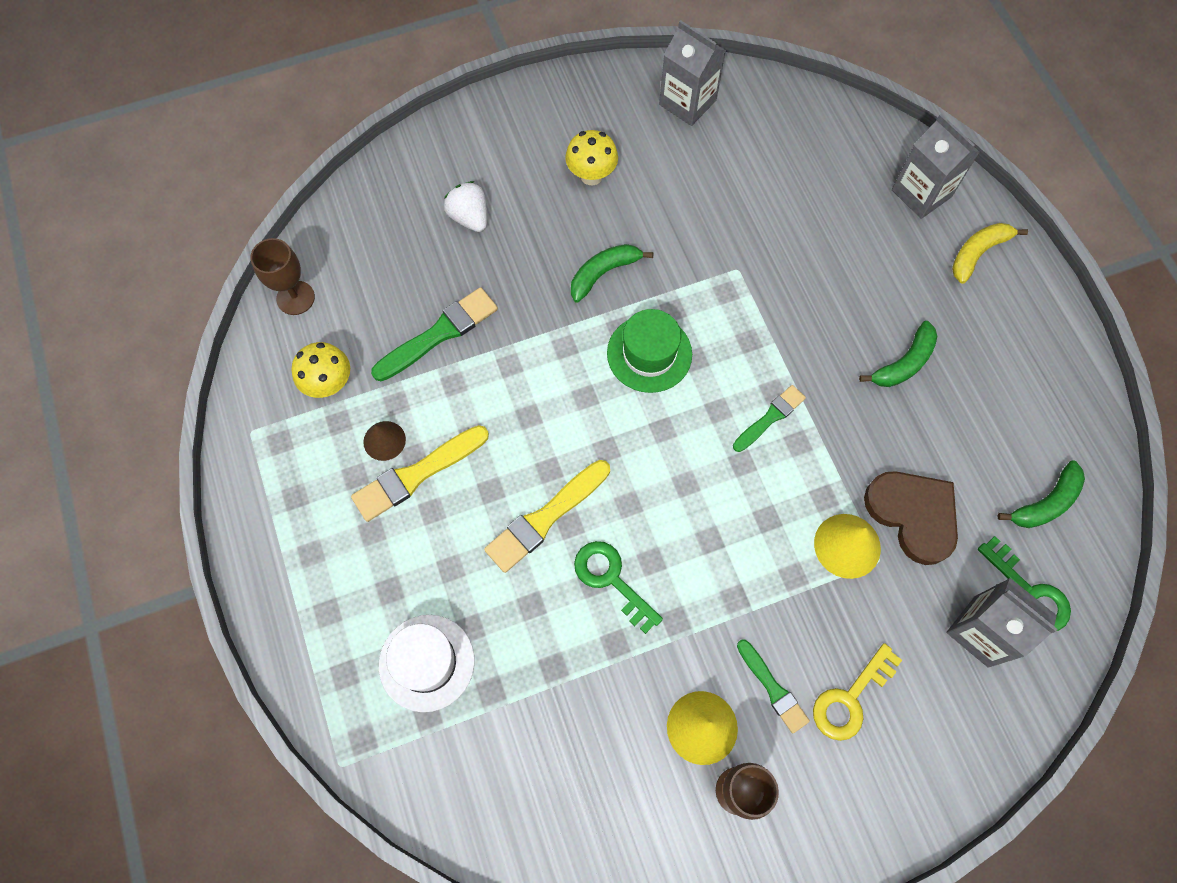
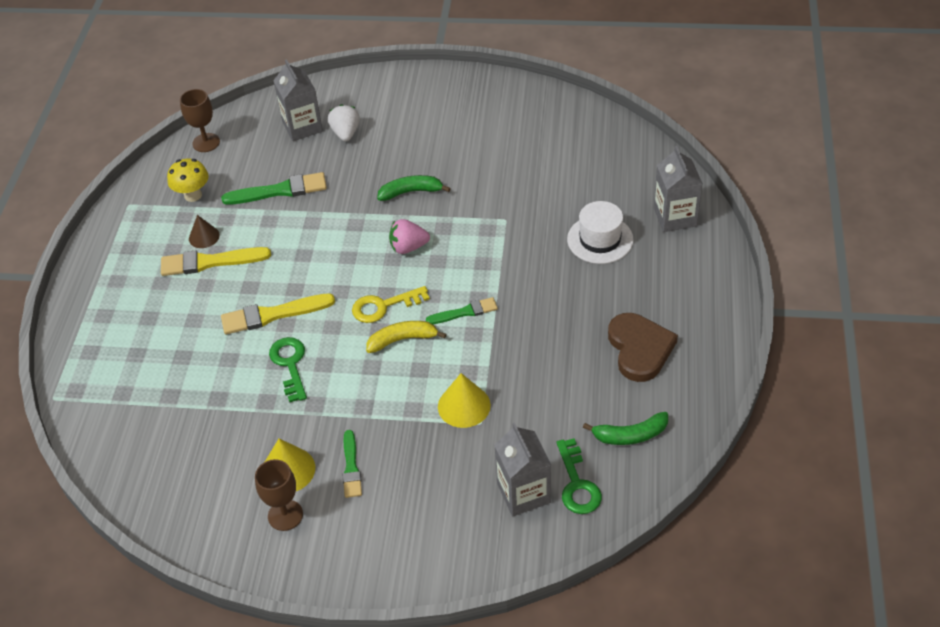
camera: 30 degrees right, 20 degrees down
white hat [379,615,475,712] -> white hat moved to [567,201,634,264]
yellow mushroom [565,130,618,185] -> none
green hat [607,309,692,393] -> pink strawberry [389,219,430,254]
grey carton [659,20,726,126] -> grey carton moved to [273,59,323,141]
yellow key [813,643,902,741] -> yellow key moved to [352,286,430,323]
green banana [859,321,937,387] -> none
brown heart [864,471,958,565] -> brown heart moved to [608,313,678,382]
yellow banana [952,223,1028,284] -> yellow banana moved to [366,321,447,353]

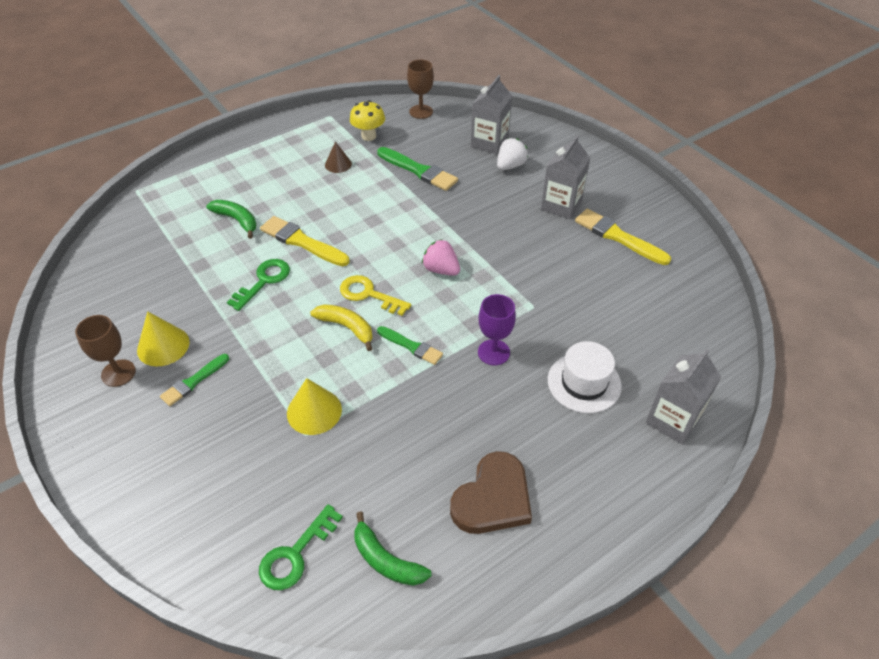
camera: 45 degrees right, 0 degrees up
yellow brush [161,247,271,276] -> yellow brush moved to [575,209,671,265]
green banana [377,175,451,201] -> green banana moved to [206,200,256,239]
grey carton [494,422,551,516] -> grey carton moved to [541,136,590,220]
none -> purple goblet [478,294,516,365]

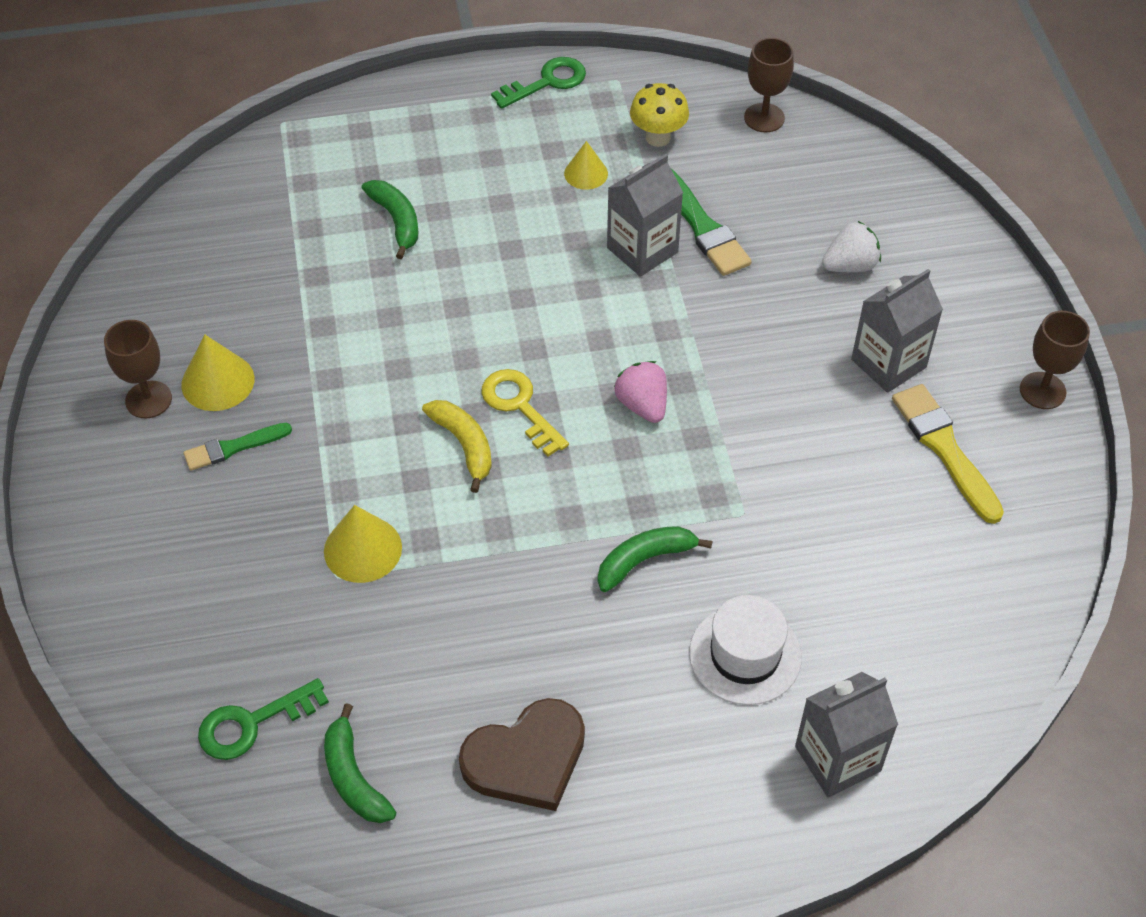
camera: 25 degrees right, 5 degrees up
green key [227,259,290,311] -> green key moved to [491,57,586,109]
yellow brush [260,216,350,266] -> none
brown cone [325,141,352,173] -> yellow cone [564,141,608,190]
green brush [377,326,443,365] -> none
grey carton [471,75,512,154] -> grey carton moved to [607,154,683,277]
purple goblet [478,294,516,365] -> green banana [598,526,712,592]
none -> brown goblet [1020,311,1090,409]

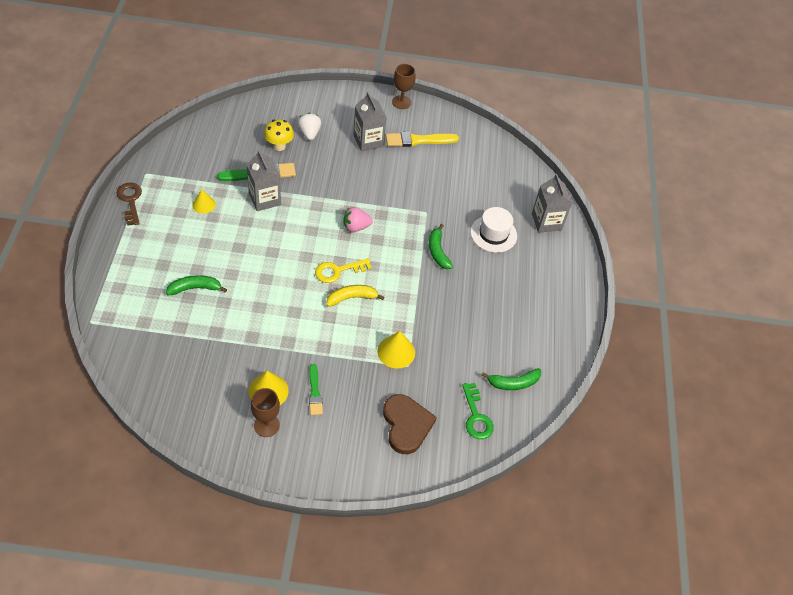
camera: 80 degrees left, 0 degrees up
brown heart [459,698,585,811] -> brown heart moved to [383,394,437,454]
green key [491,57,586,109] -> brown key [117,183,142,226]
yellow mushroom [630,83,689,147] -> yellow mushroom moved to [264,119,294,151]
brown goblet [744,38,794,132] -> none

